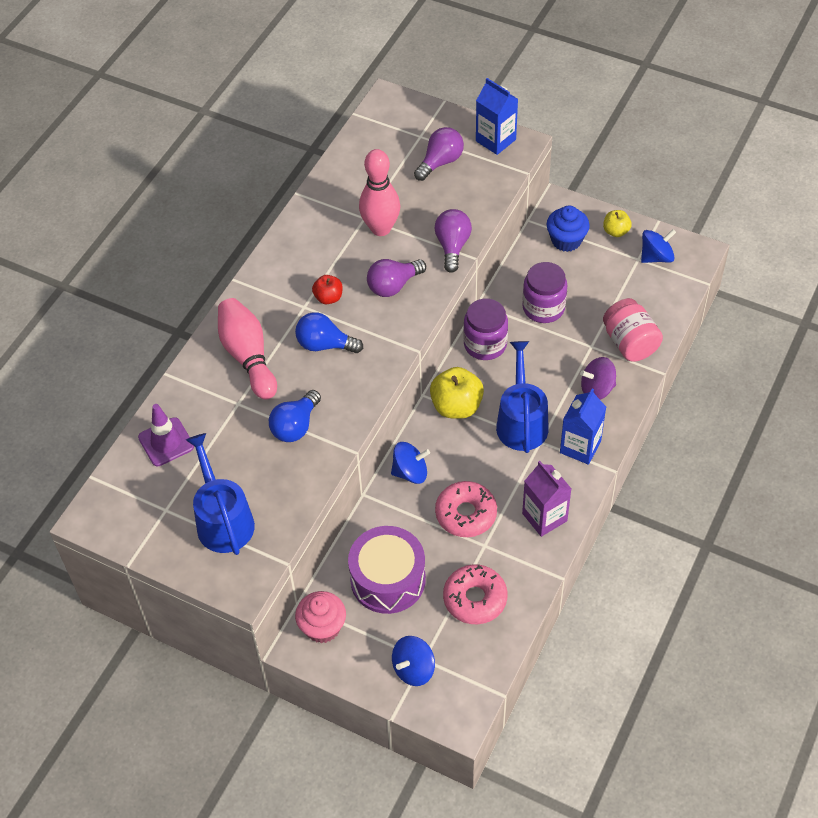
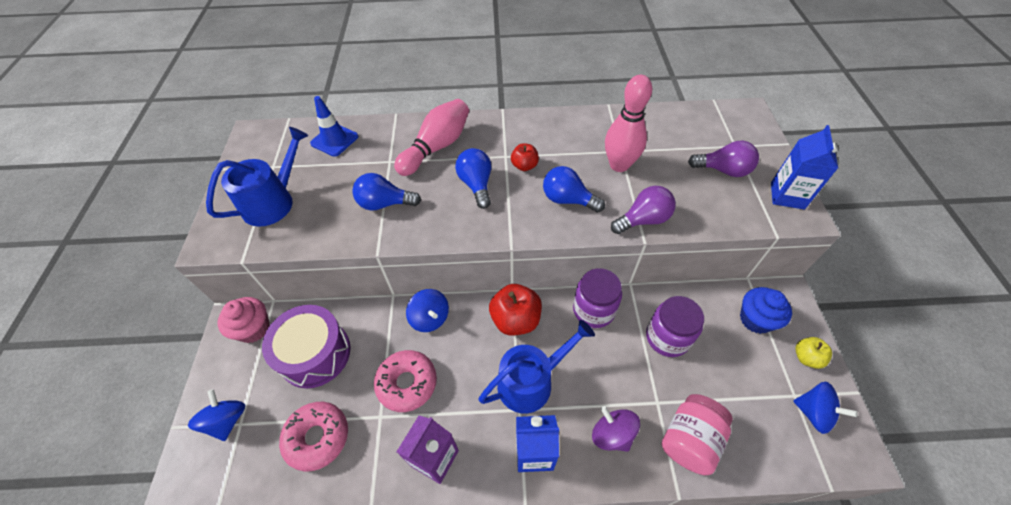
camera: 60 degrees right, 0 degrees up
purple traffic cone [138,404,194,466] -> blue traffic cone [310,96,358,157]
purple light bulb [367,259,426,297] -> blue light bulb [543,166,605,212]
blue spinning top [392,636,435,686] -> blue spinning top turned 60 degrees clockwise [188,389,245,441]
yellow apple [430,367,484,419] -> red apple [489,284,542,336]

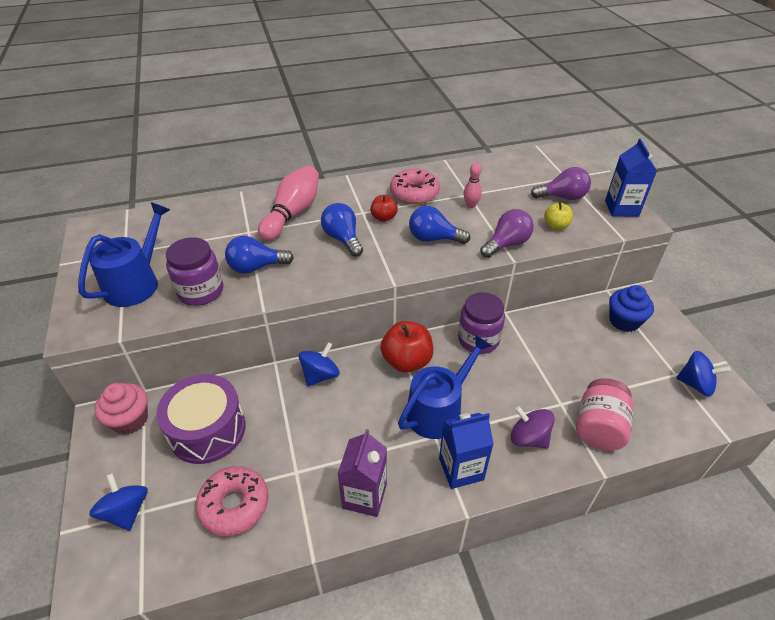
camera: 15 degrees left, 10 degrees down
blue traffic cone [310,96,358,157] -> none
pink donut [374,350,437,412] -> pink donut moved to [390,169,440,204]
blue spinning top [406,289,449,332] -> blue spinning top turned 90 degrees counterclockwise [298,342,340,386]
pink bowling pin [605,75,652,172] -> pink bowling pin [463,163,482,208], size x0.50
purple jar [646,296,704,357] -> purple jar moved to [166,237,223,306]
yellow apple [795,337,832,369] -> yellow apple moved to [544,202,573,230]

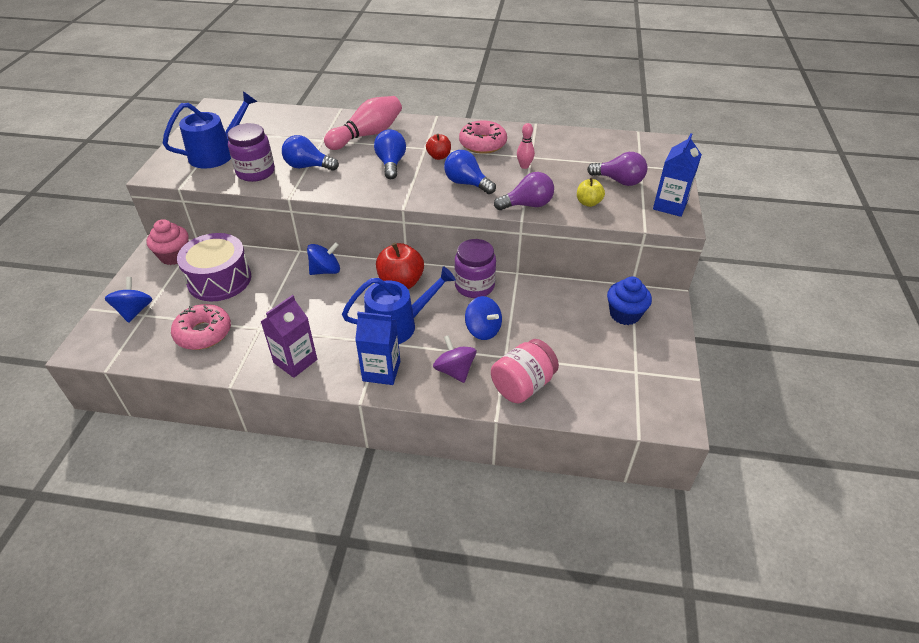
camera: 25 degrees right, 0 degrees up
blue spinning top [676,351,731,397] -> blue spinning top moved to [465,296,502,340]

